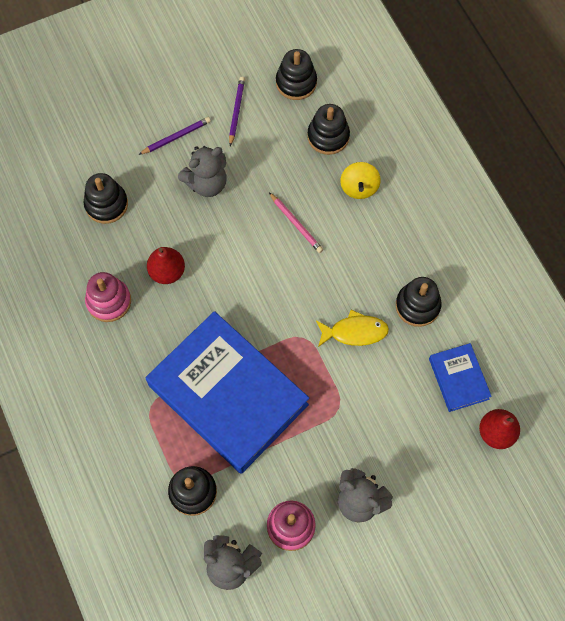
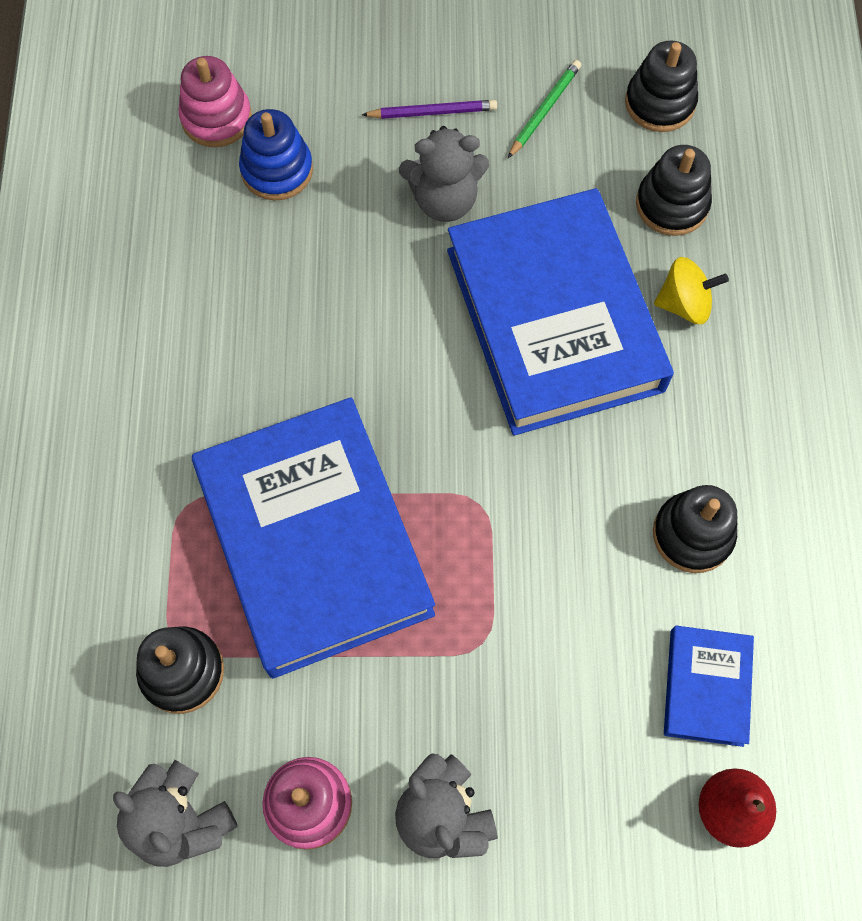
camera: 25 degrees right, 0 degrees up
black stacking toy [83,173,128,224] -> blue stacking toy [239,109,313,201]
pink stacking toy [85,272,131,322] -> pink stacking toy moved to [179,56,252,147]
red pear [147,247,185,284] -> none
purple pencil [229,77,245,146] -> green pencil [508,60,581,158]
pink pencil [269,192,323,253] -> blue book [447,188,674,436]
yellow fish [316,310,389,347] -> none
yellow spinning top [340,162,381,199] -> yellow spinning top turned 120 degrees counterclockwise [654,257,729,324]

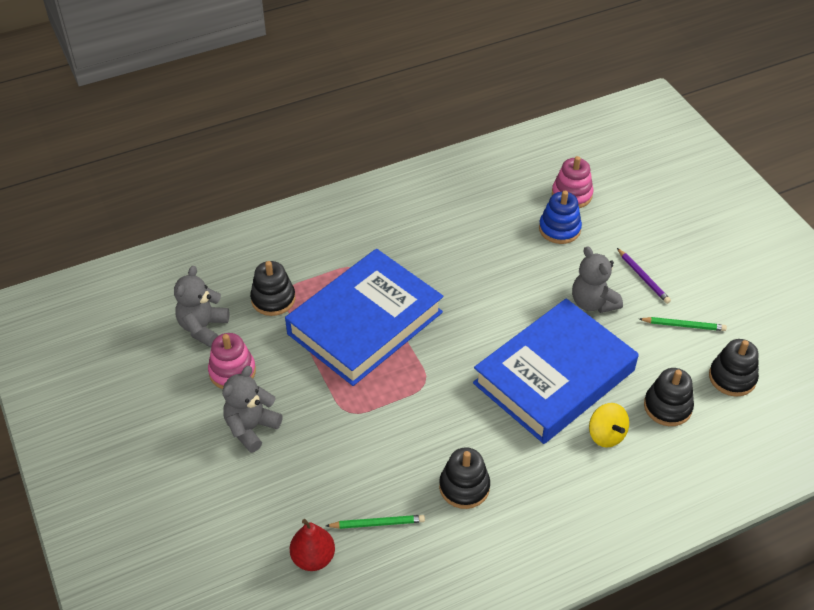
camera: 65 degrees right, 20 degrees down
blue book [664,626,754,747] -> green pencil [326,515,425,529]

